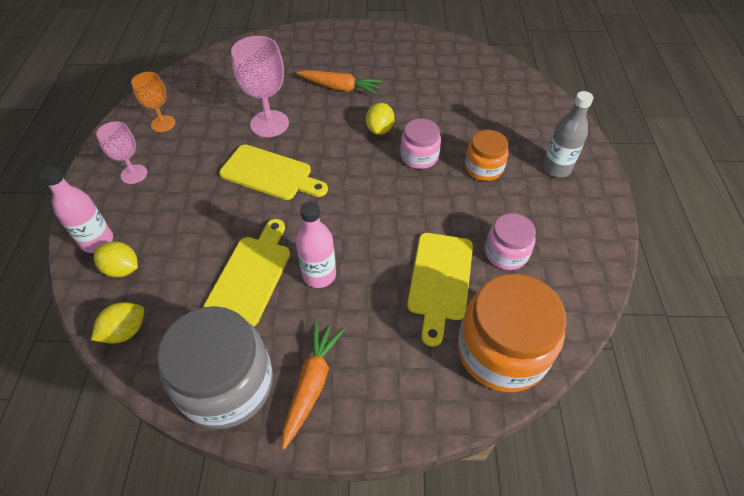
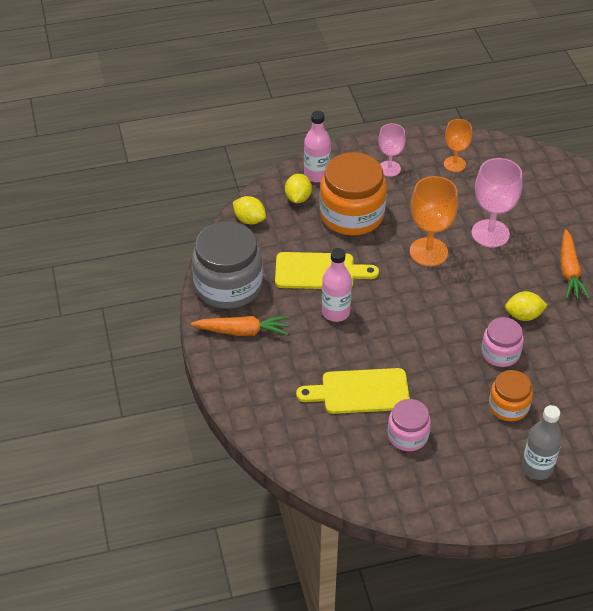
camera: 75 degrees right, 5 degrees down
yellow cutting board [219,145,328,200] -> orange goblet [410,176,458,266]
orange jar [458,274,566,392] -> orange jar moved to [320,152,387,236]

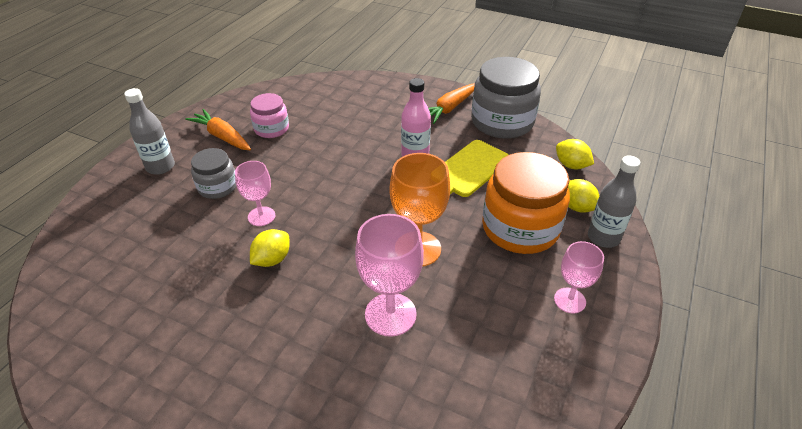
camera: 130 degrees right, 5 degrees down
yellow lemon [233,196,266,224] -> yellow lemon turned 60 degrees clockwise [556,139,594,169]
yellow cutting board [296,368,410,414] -> none
pink bottle [304,111,331,182] -> grey bottle [588,155,640,248]
orange goblet [444,119,472,172] -> none
pink jar [481,317,524,367] -> pink goblet [235,161,275,226]
orange jar [489,370,533,422] -> grey jar [191,148,236,199]
orange carrot [560,229,590,299] -> orange carrot moved to [185,109,251,150]

